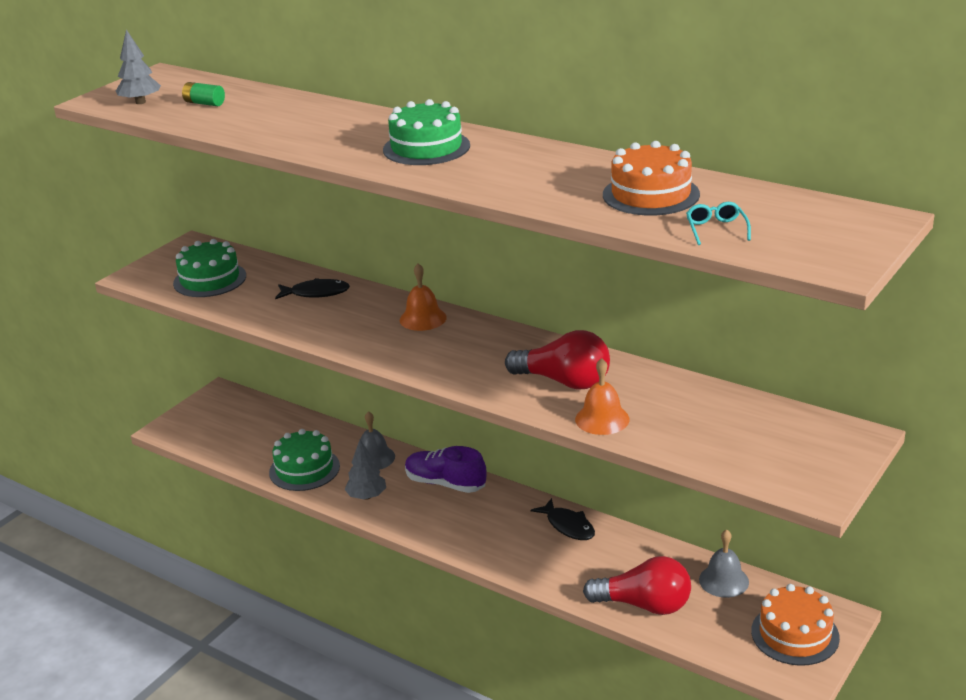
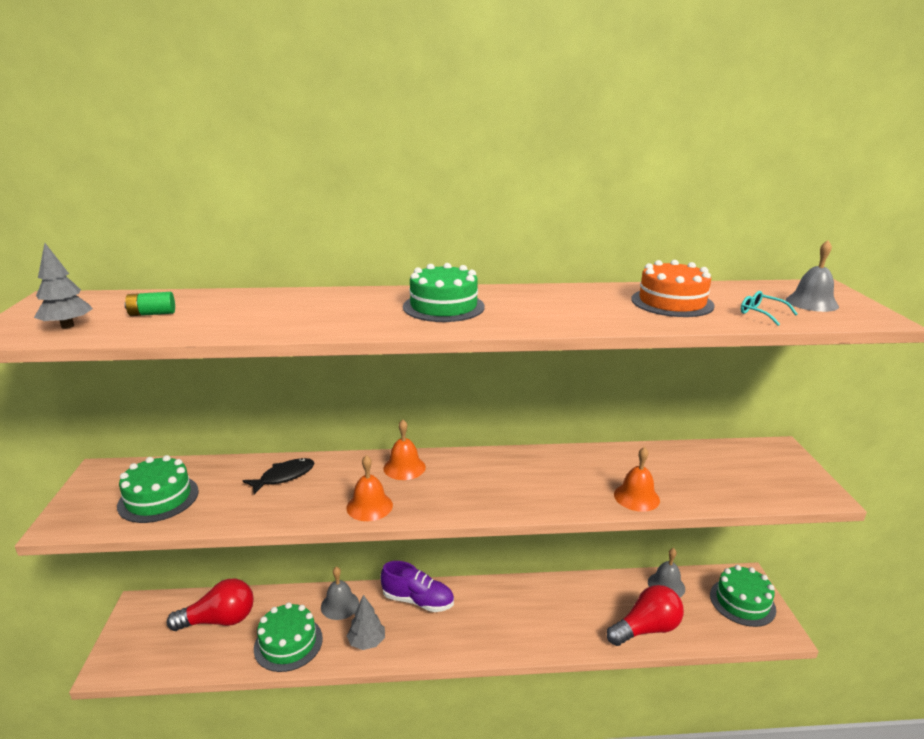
camera: 40 degrees left, 5 degrees down
purple shoe [405,446,486,493] -> purple shoe turned 150 degrees counterclockwise [380,561,454,612]
red light bulb [505,330,610,390] -> red light bulb moved to [167,579,254,631]
black fish [531,498,595,540] -> none
orange cake [751,584,840,666] -> green cake [710,565,776,627]
none -> orange bell [347,455,393,521]
none -> grey bell [786,240,839,312]

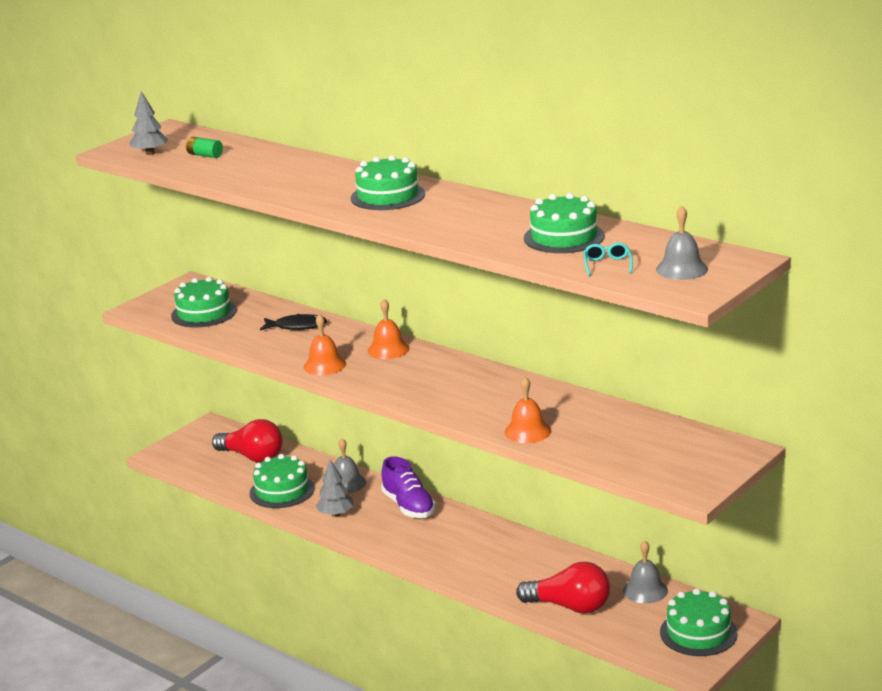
camera: 45 degrees right, 0 degrees up
orange cake [631,260,715,317] -> green cake [524,193,605,253]

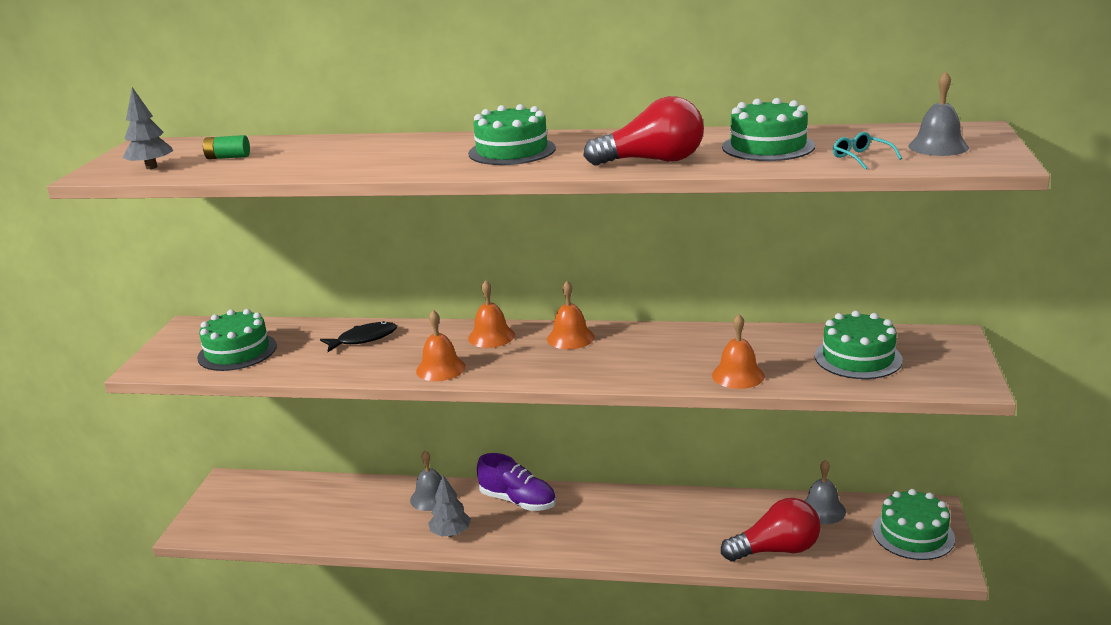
camera: 30 degrees left, 0 degrees up
red light bulb [212,419,283,463] -> red light bulb moved to [583,96,704,166]
green cake [250,454,315,508] -> green cake moved to [815,310,903,379]
none -> orange bell [547,281,594,349]

